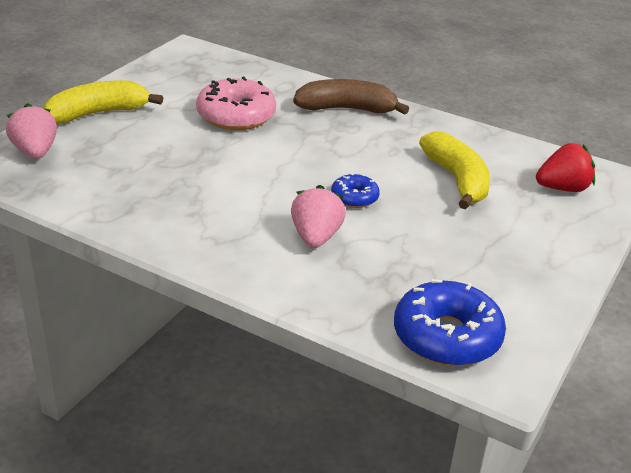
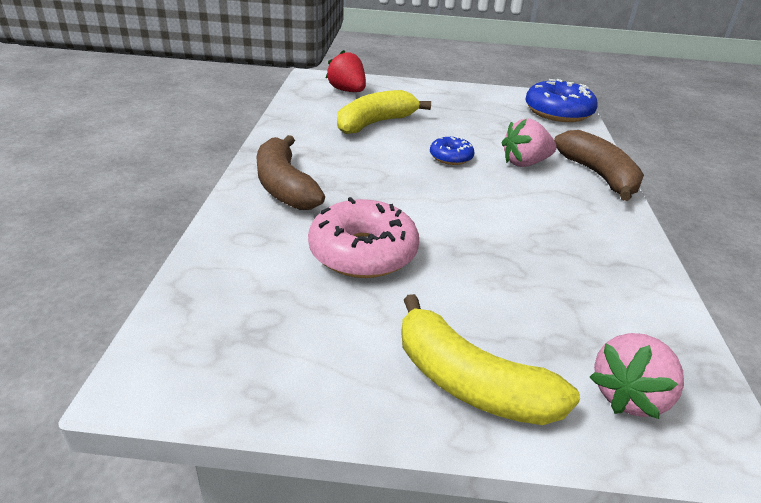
camera: 115 degrees left, 0 degrees up
none -> brown banana [554,130,644,201]

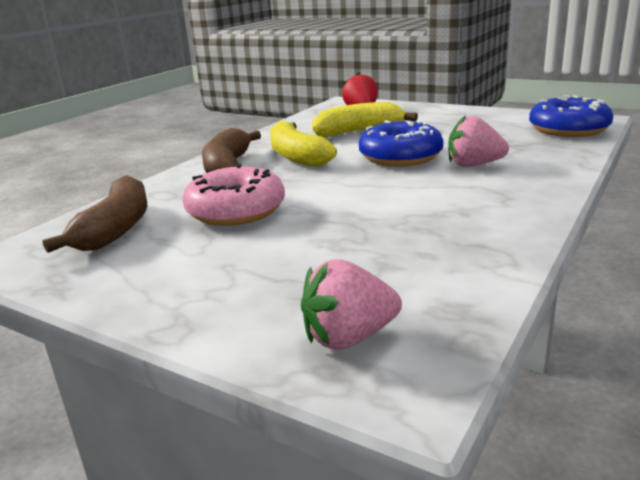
camera: 30 degrees right, 10 degrees down
yellow banana [401,294,580,425] -> yellow banana moved to [270,121,337,167]
blue donut [430,136,475,165] -> blue donut [359,120,444,166], size x1.87
brown banana [554,130,644,201] -> brown banana moved to [43,175,147,253]

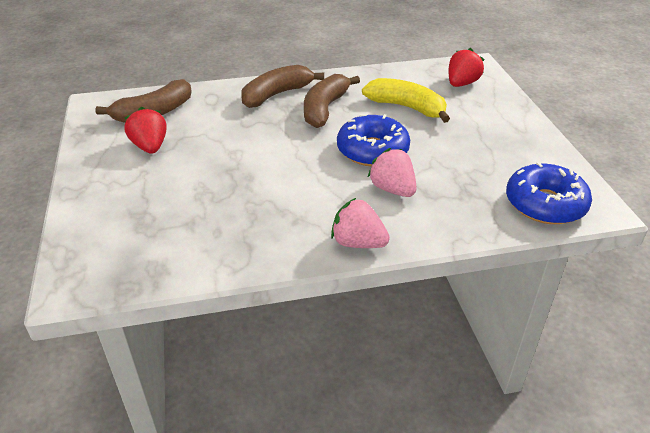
camera: 45 degrees right, 15 degrees up
pink donut [183,164,285,226] -> none
yellow banana [270,121,337,167] -> brown banana [304,74,360,128]
pink strawberry [301,259,402,350] -> pink strawberry moved to [331,198,390,248]
none -> red strawberry [125,107,167,154]

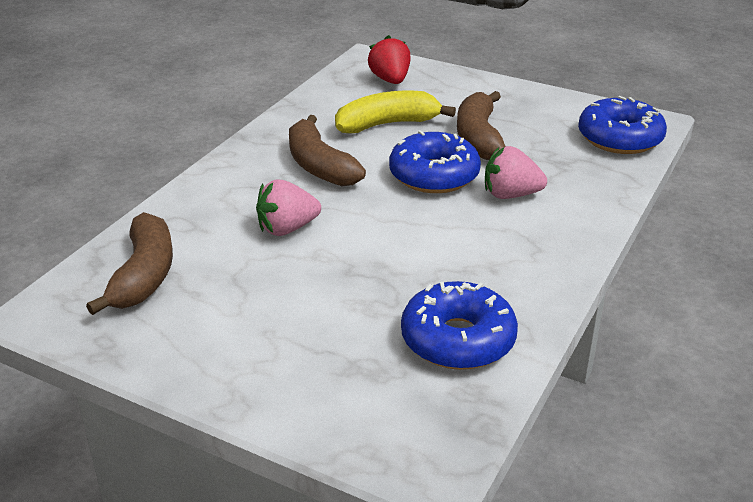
camera: 50 degrees left, 5 degrees down
red strawberry [125,107,167,154] -> none
brown banana [241,65,324,108] -> brown banana moved to [457,91,506,160]
pink strawberry [331,198,390,248] -> pink strawberry moved to [256,180,321,236]
none -> blue donut [401,281,518,370]

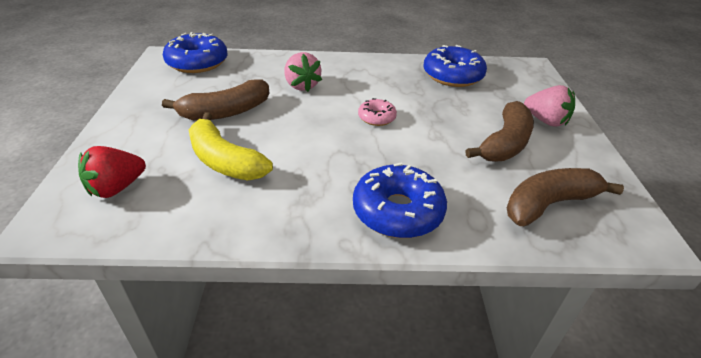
camera: 120 degrees left, 5 degrees up
pink strawberry [256,180,321,236] -> pink strawberry moved to [524,85,575,127]
brown banana [289,115,366,186] -> brown banana moved to [465,101,534,162]
blue donut [389,130,481,193] -> blue donut moved to [353,163,447,238]
none -> pink donut [358,98,397,126]

